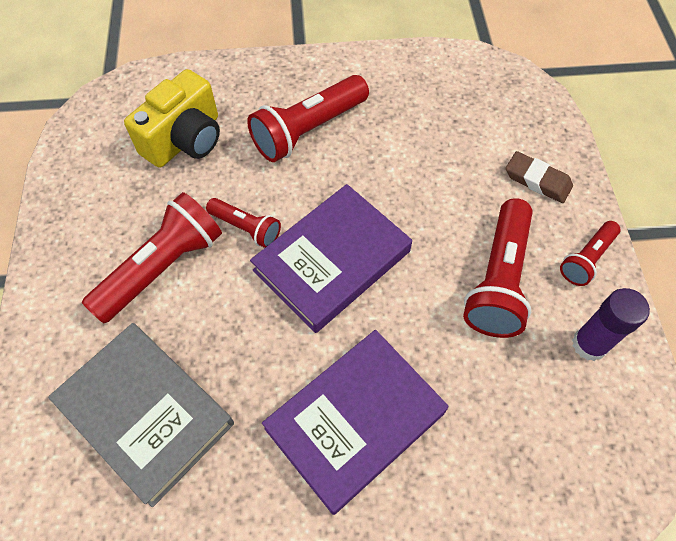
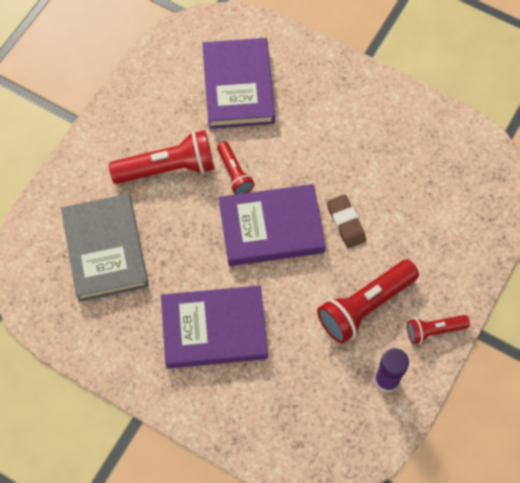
camera: 35 degrees right, 5 degrees up
yellow camera [124,69,220,168] -> purple book [202,38,275,129]
red flashlight [247,75,369,162] -> none
brown eraser [506,151,573,203] -> brown eraser moved to [327,194,366,248]

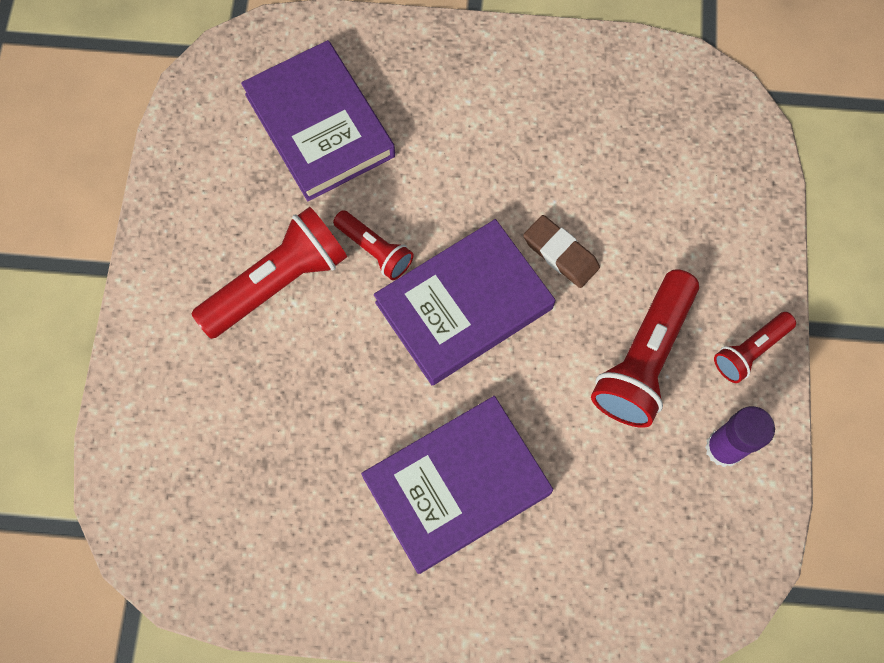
camera: 25 degrees left, 5 degrees up
grey book [61,193,149,302] -> none

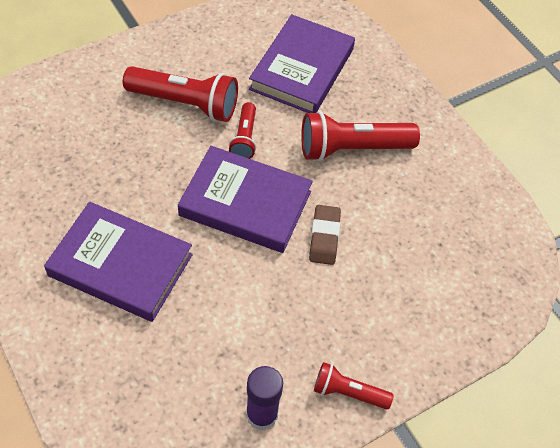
camera: 50 degrees right, 15 degrees down
red flashlight [591,269,699,428] -> red flashlight moved to [301,111,420,161]

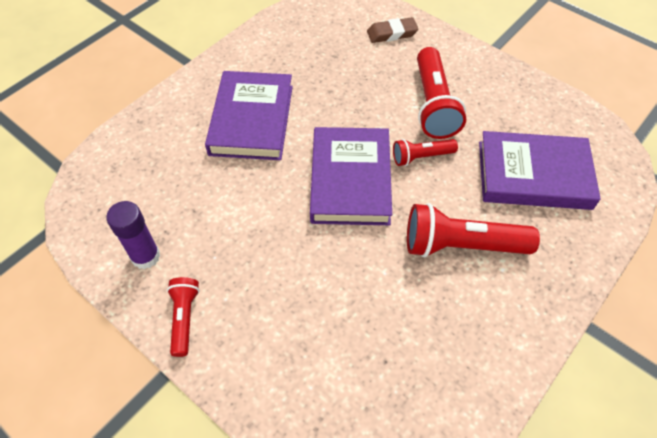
camera: 75 degrees right, 0 degrees up
red flashlight [301,111,420,161] -> red flashlight turned 60 degrees counterclockwise [407,203,540,258]
brown eraser [309,205,341,265] -> brown eraser moved to [367,17,419,43]

